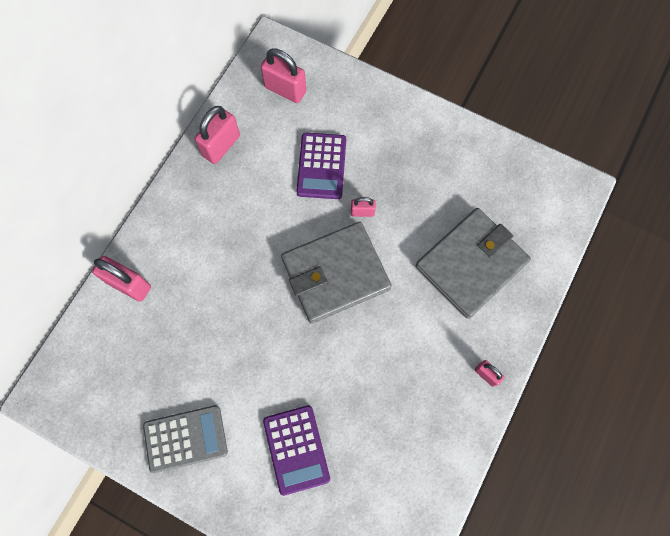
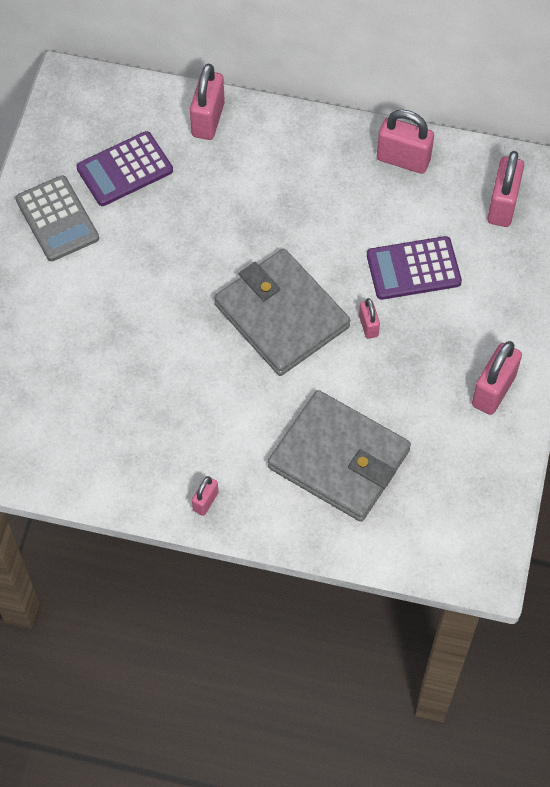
camera: 75 degrees right, 10 degrees down
purple calculator [263,405,330,496] -> purple calculator moved to [76,131,173,206]
none -> pink padlock [472,341,522,415]

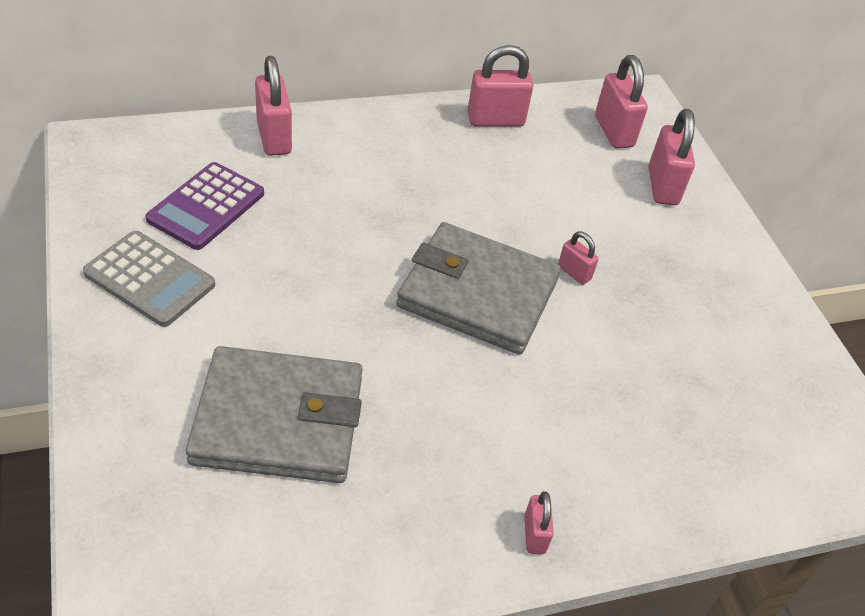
camera: 35 degrees left, 15 degrees down
grey wallet [268,390,411,522] -> grey wallet moved to [186,346,363,483]
purple calculator [367,236,462,300] -> none
pink padlock [472,341,522,415] -> pink padlock moved to [648,109,695,205]

